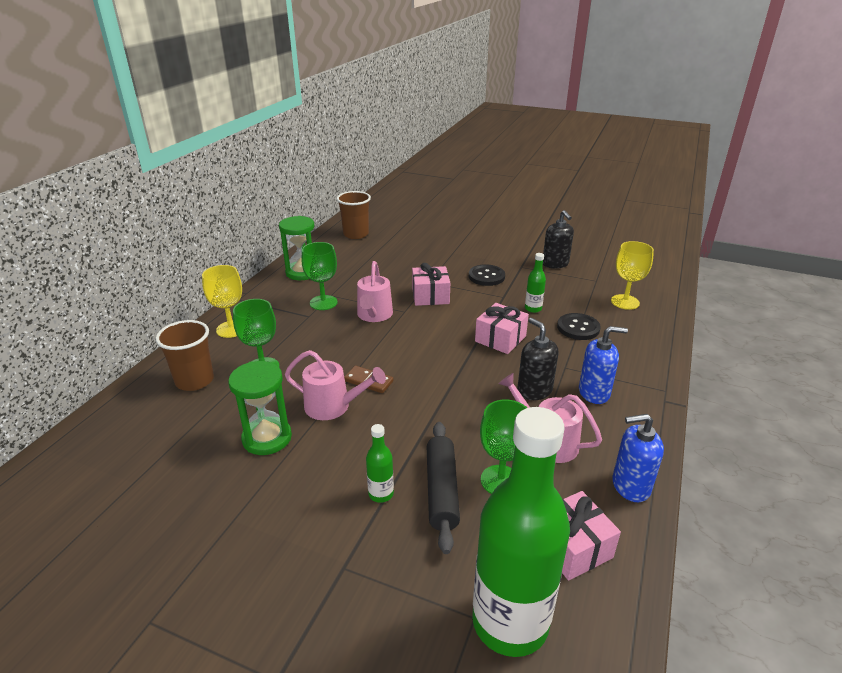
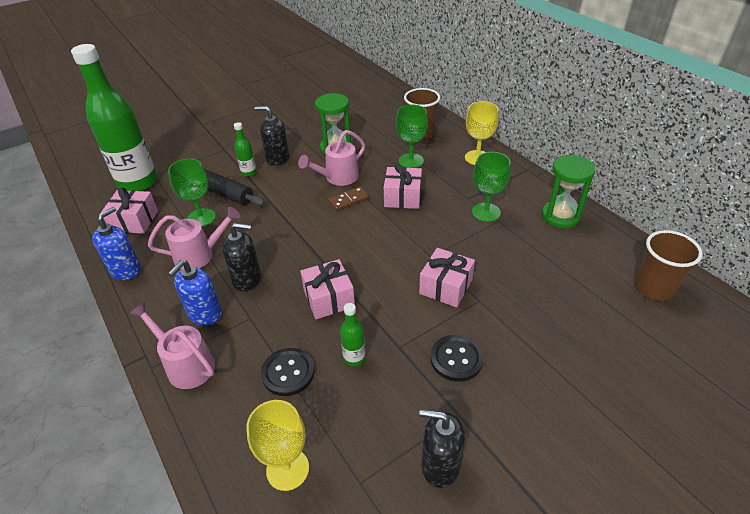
camera: 125 degrees right, 10 degrees up
pink watering can [357,261,393,322] -> pink watering can moved to [130,302,215,389]
none -> black soap dispenser [255,106,289,166]
none -> pink gift [384,164,422,209]

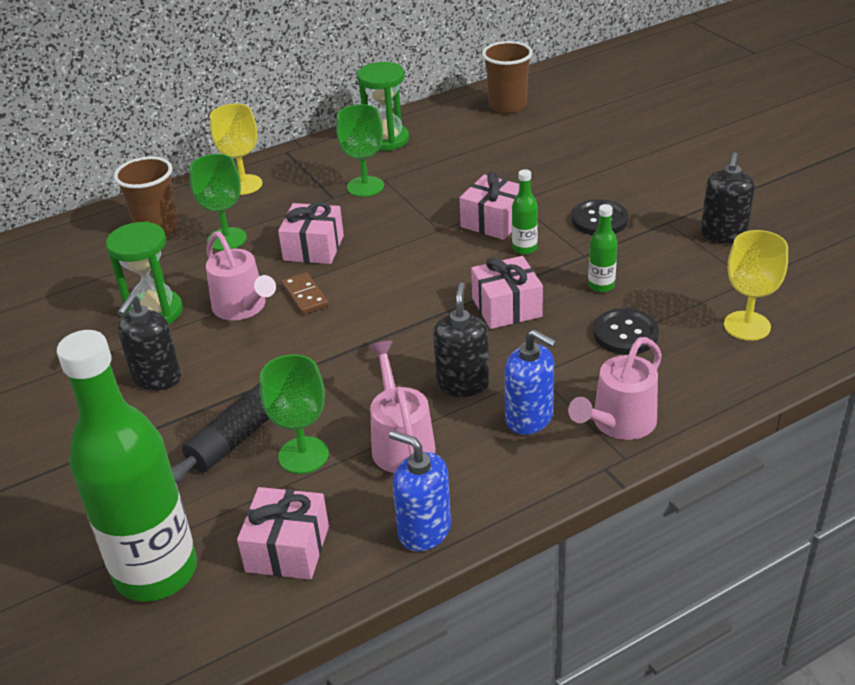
camera: 85 degrees left, 5 degrees down
green bottle [234,122,257,177] -> green bottle moved to [512,169,538,255]

